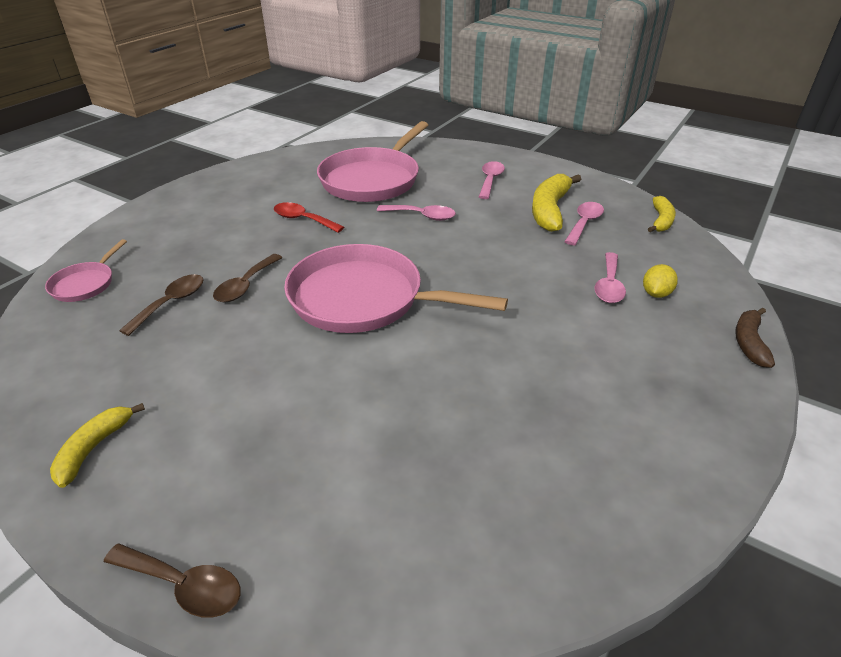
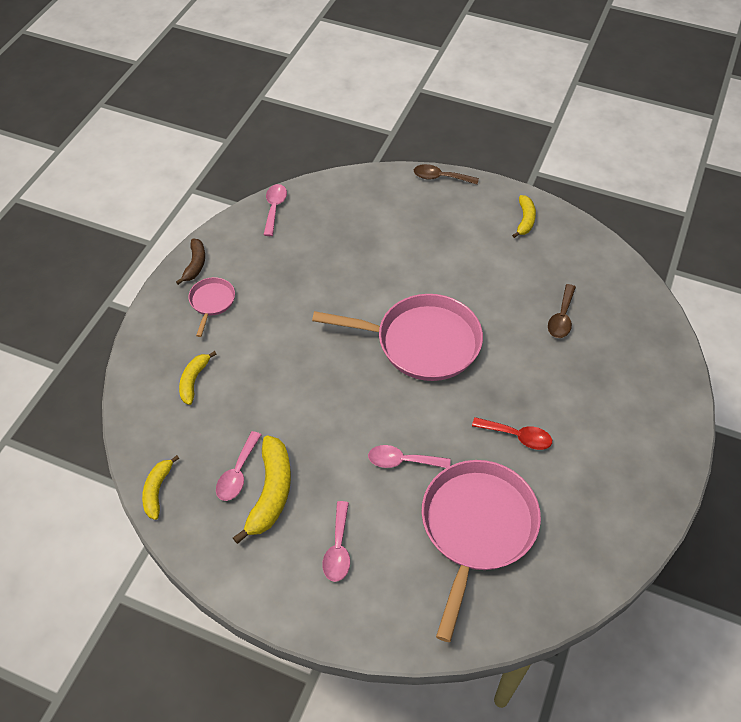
camera: 170 degrees right, 15 degrees up
pink pan [45,239,127,302] -> pink pan moved to [188,277,235,337]
brown spoon [213,254,283,303] -> none
pink spoon [594,252,626,303] -> pink spoon moved to [264,184,287,236]
yellow lemon [643,264,678,298] -> yellow banana [179,351,216,405]
brown banana [735,308,775,368] -> brown banana moved to [176,238,205,285]

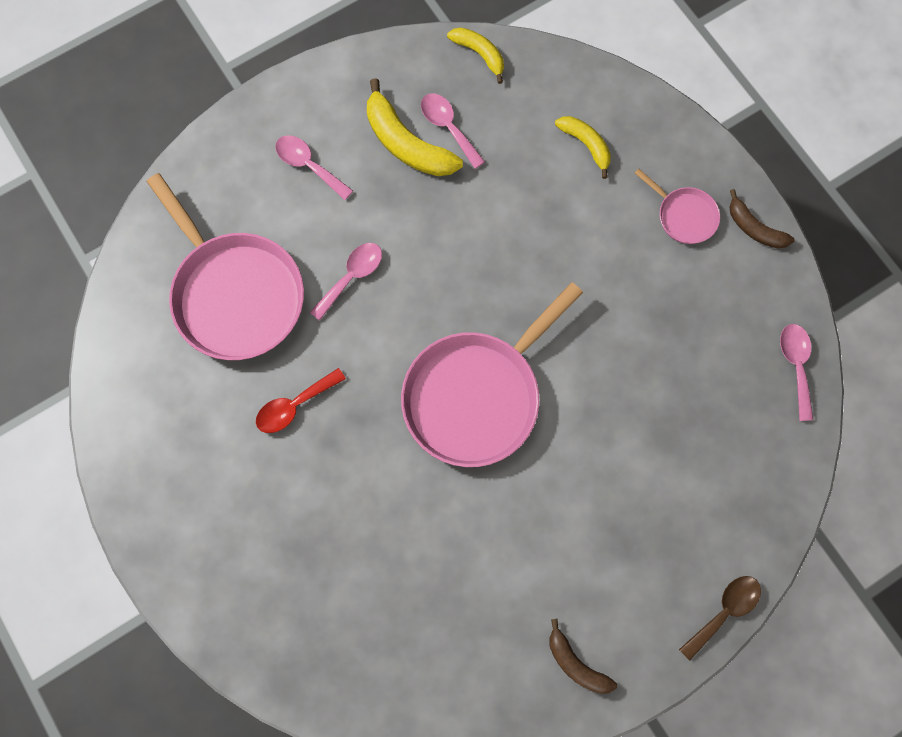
camera: 125 degrees right, 20 degrees up
pink spoon [264,184,287,236] -> pink spoon turned 135 degrees counterclockwise [780,324,813,421]
yellow banana [512,195,536,238] -> brown banana [550,619,617,694]
brown spoon [548,284,576,338] -> none

